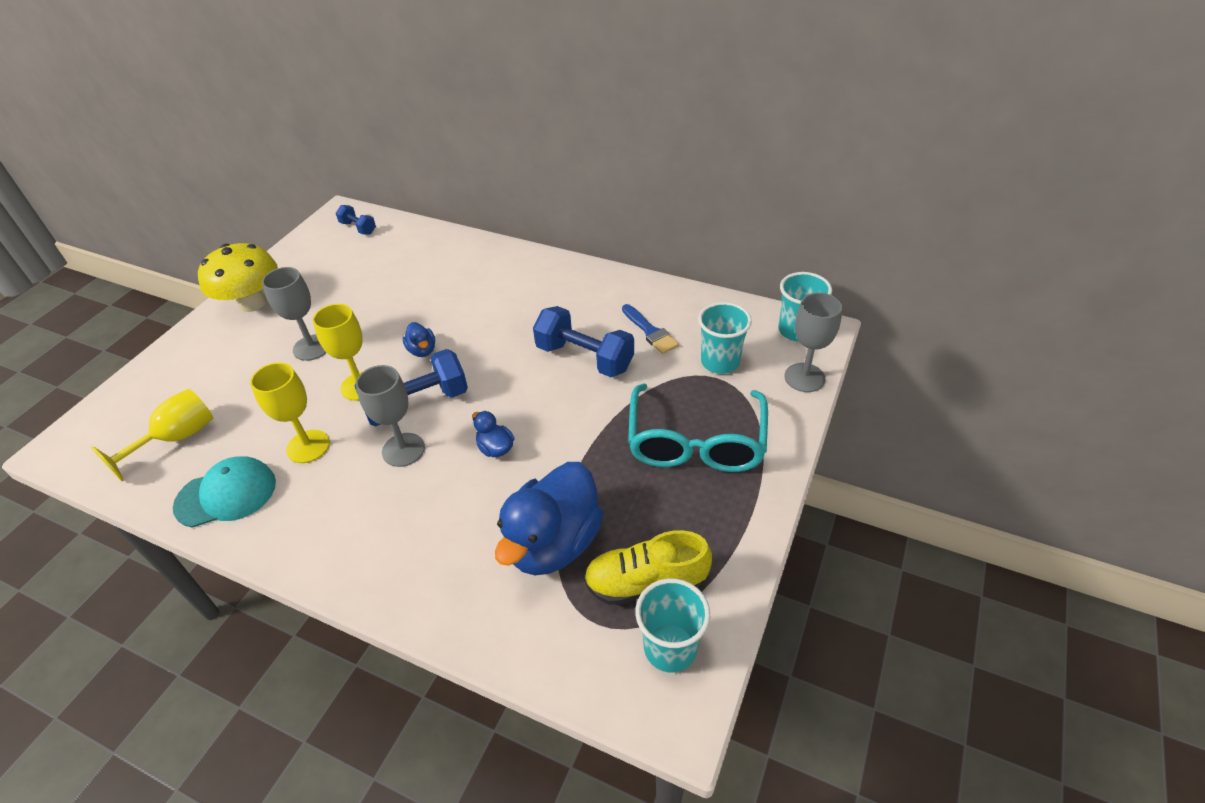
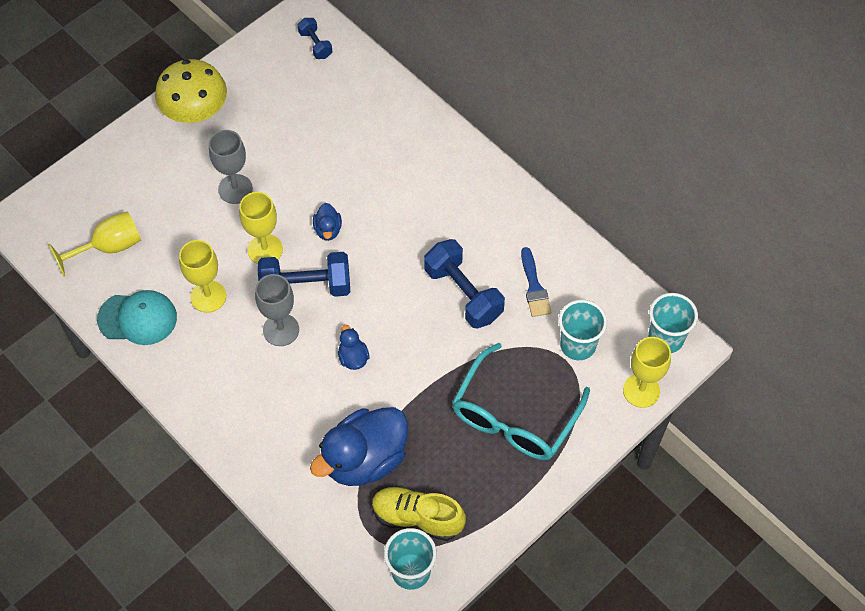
camera: 20 degrees right, 15 degrees up
grey goblet [784,292,842,392] -> yellow goblet [623,337,671,408]

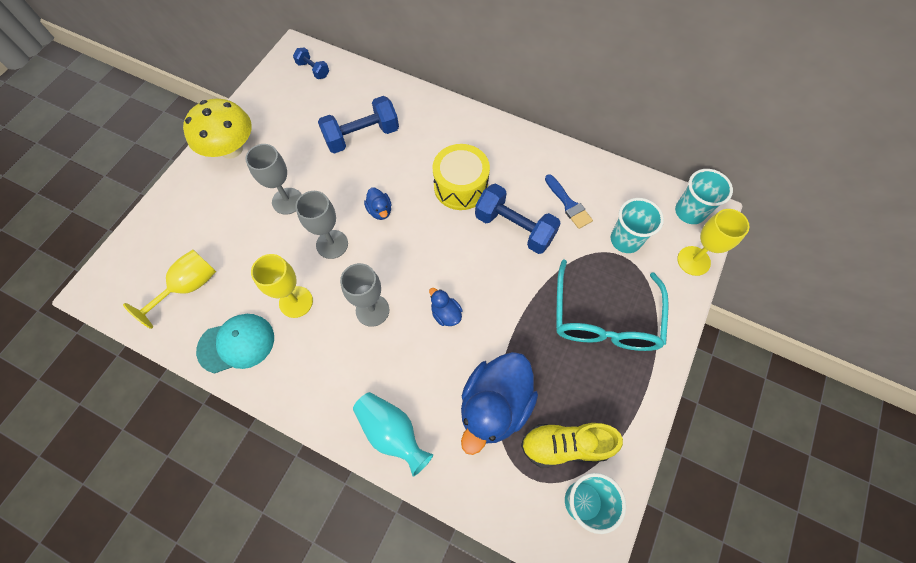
camera: 20 degrees left, 5 degrees up
yellow goblet [239,192,283,264] -> grey goblet [295,191,348,259]
blue dumbbell [258,252,350,297] -> blue dumbbell moved to [318,96,399,154]
none -> turquoise vase [353,392,433,476]
none -> yellow drum [432,144,490,210]

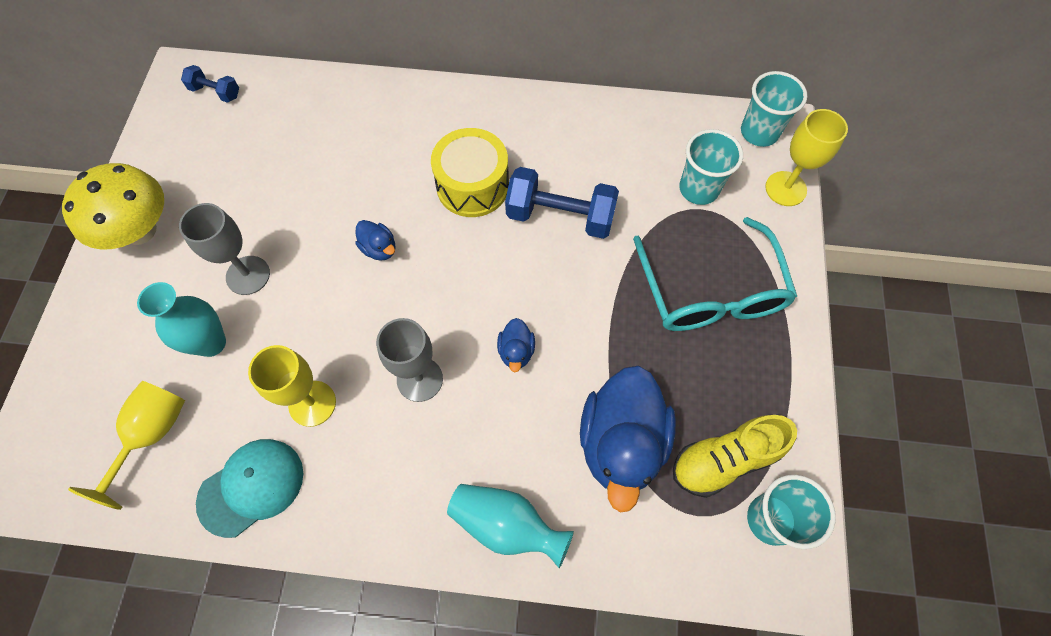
camera: 20 degrees left, 0 degrees up
grey goblet [295,191,348,259] -> none
blue dumbbell [318,96,399,154] -> none
blue duck [429,288,463,326] -> blue duck turned 120 degrees counterclockwise [497,318,535,372]
blue brush [545,174,593,229] -> none
none -> turquoise vase [137,282,226,357]

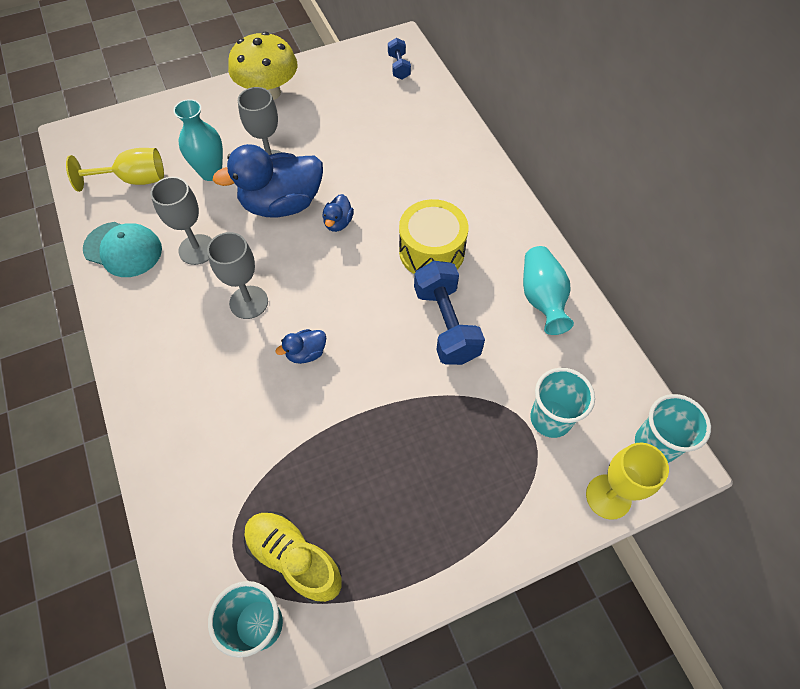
camera: 60 degrees right, 5 degrees down
yellow goblet [248,345,336,427] -> grey goblet [150,177,212,265]
turquoise vase [447,484,574,568] -> turquoise vase moved to [523,246,574,335]
blue duck [580,365,676,512] -> blue duck moved to [213,144,323,218]
turquoise glasses [633,217,797,331] -> none

